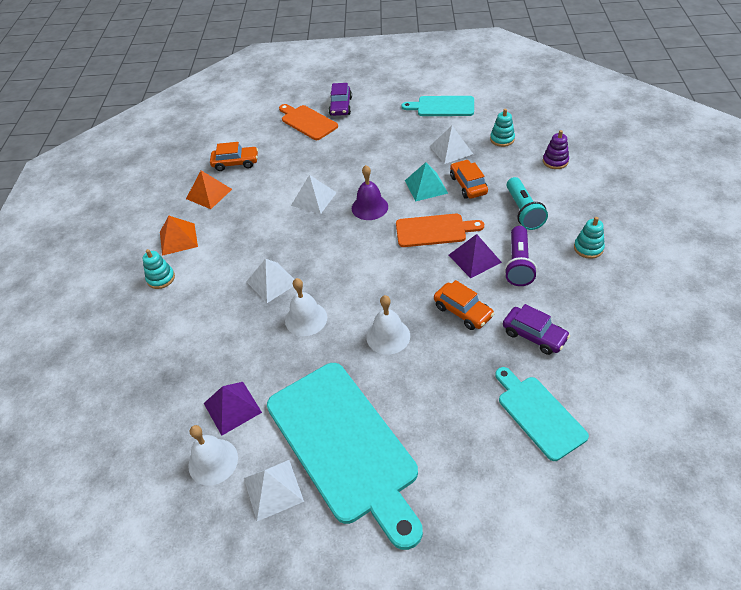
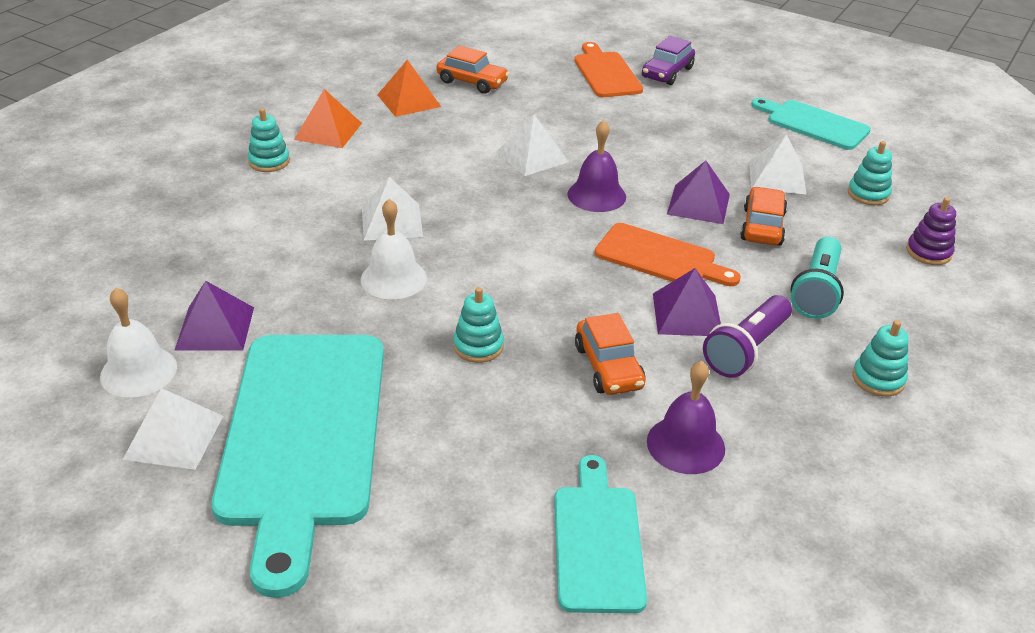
camera: 25 degrees right, 10 degrees down
white bell [366,295,410,355] -> turquoise stacking toy [453,287,504,363]
turquoise pyramid [405,162,448,202] -> purple pyramid [667,161,730,224]
purple car [503,304,570,355] -> purple bell [647,361,725,474]

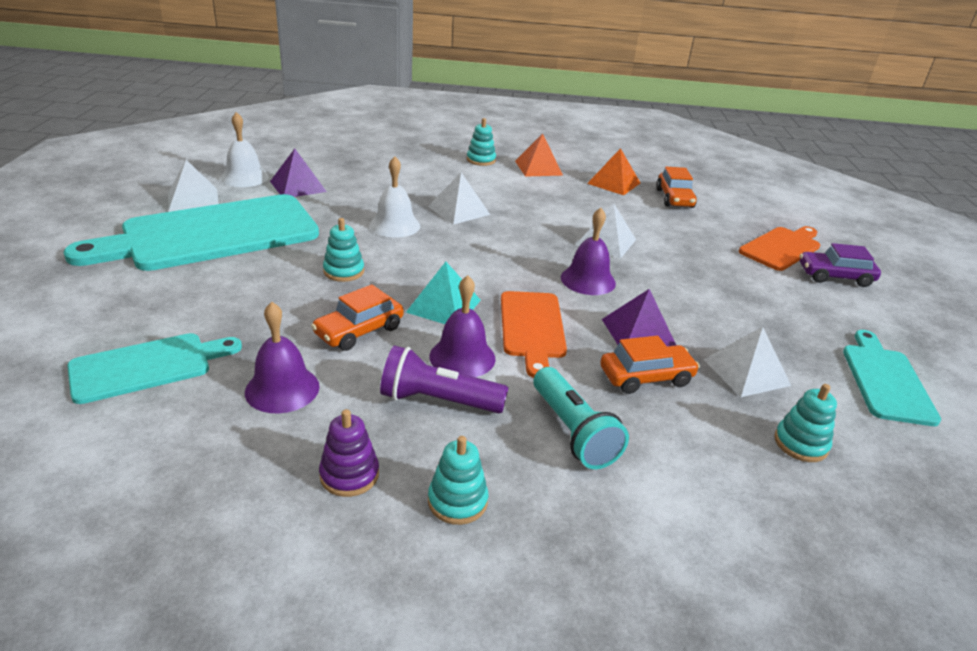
camera: 60 degrees right, 5 degrees down
purple pyramid [653,268,721,336] -> purple bell [429,275,496,377]
turquoise flashlight [791,236,844,319] -> turquoise flashlight turned 105 degrees counterclockwise [534,367,629,469]
purple stacking toy [906,197,956,265] -> purple stacking toy moved to [319,409,379,497]
none -> turquoise pyramid [406,262,481,324]

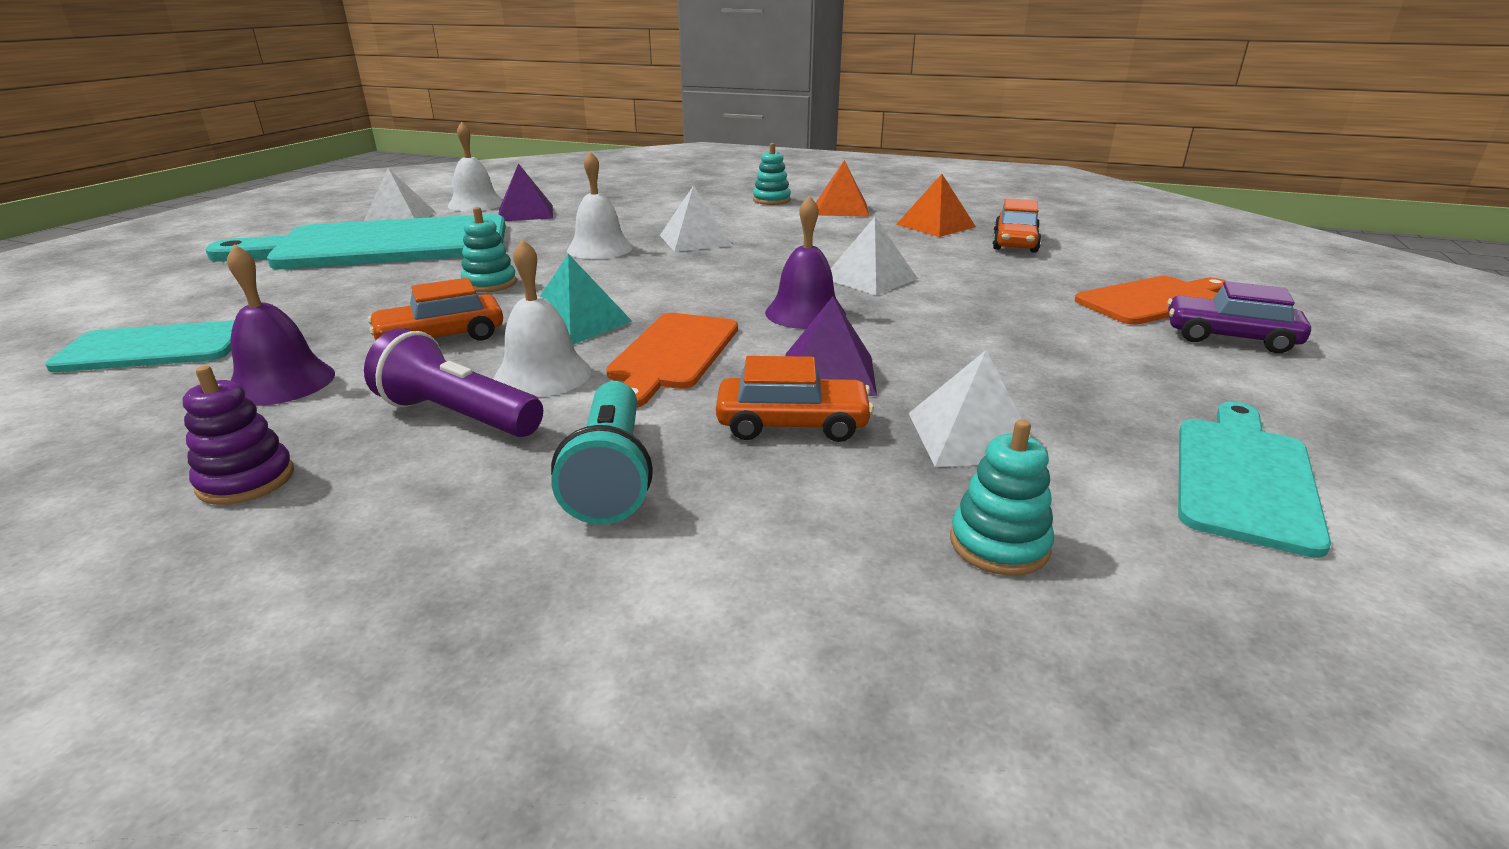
camera: 20 degrees right, 5 degrees down
turquoise stacking toy [428,436,488,525] -> none
purple bell [429,275,496,377] -> white bell [494,239,591,397]

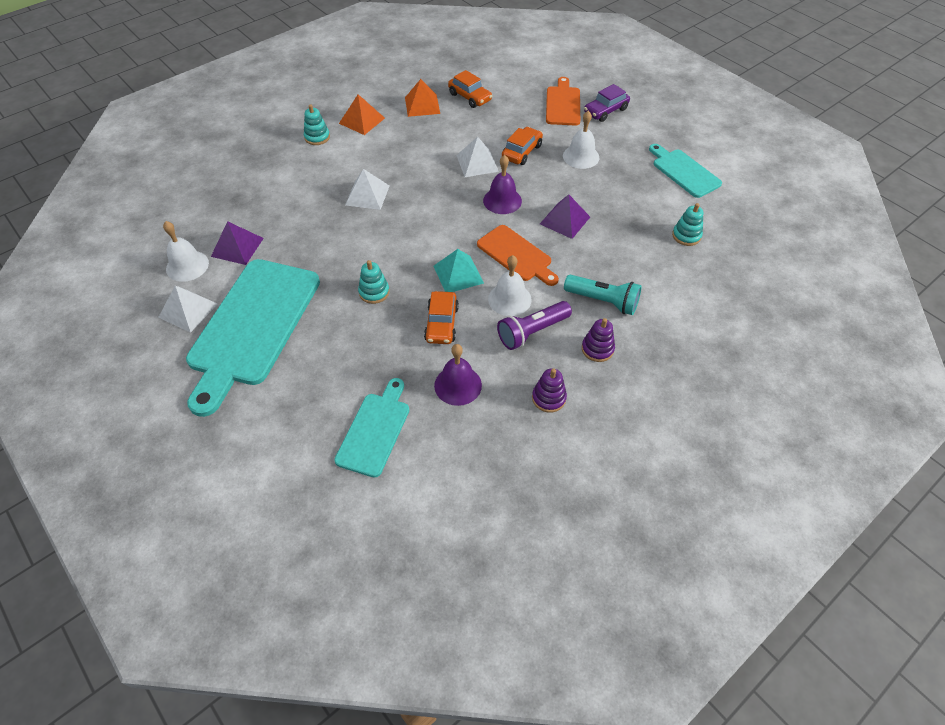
camera: 60 degrees left, 25 degrees up
white bell [567,151,633,259] -> white bell moved to [563,111,600,169]
orange car [716,356,874,442] -> orange car moved to [502,127,543,165]
white pyramid [909,350,1030,467] -> none
none -> purple stacking toy [582,318,615,362]

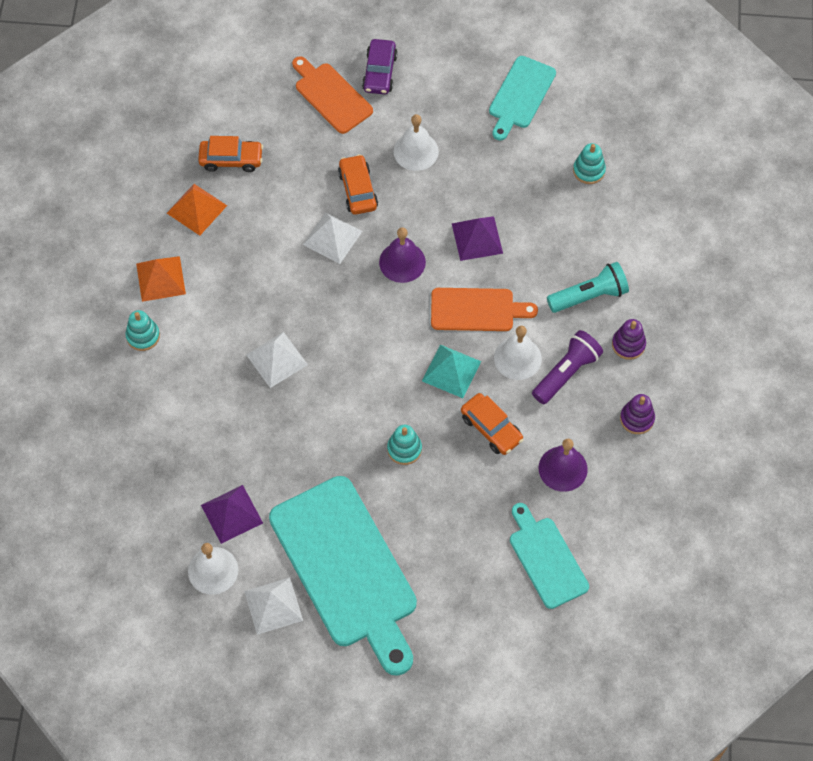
camera: 45 degrees left, 10 degrees up
purple flashlight [497,301,572,350] -> purple flashlight turned 150 degrees counterclockwise [532,330,603,404]
turquoise cutting board [649,144,722,198] -> turquoise cutting board turned 75 degrees counterclockwise [489,56,556,140]

